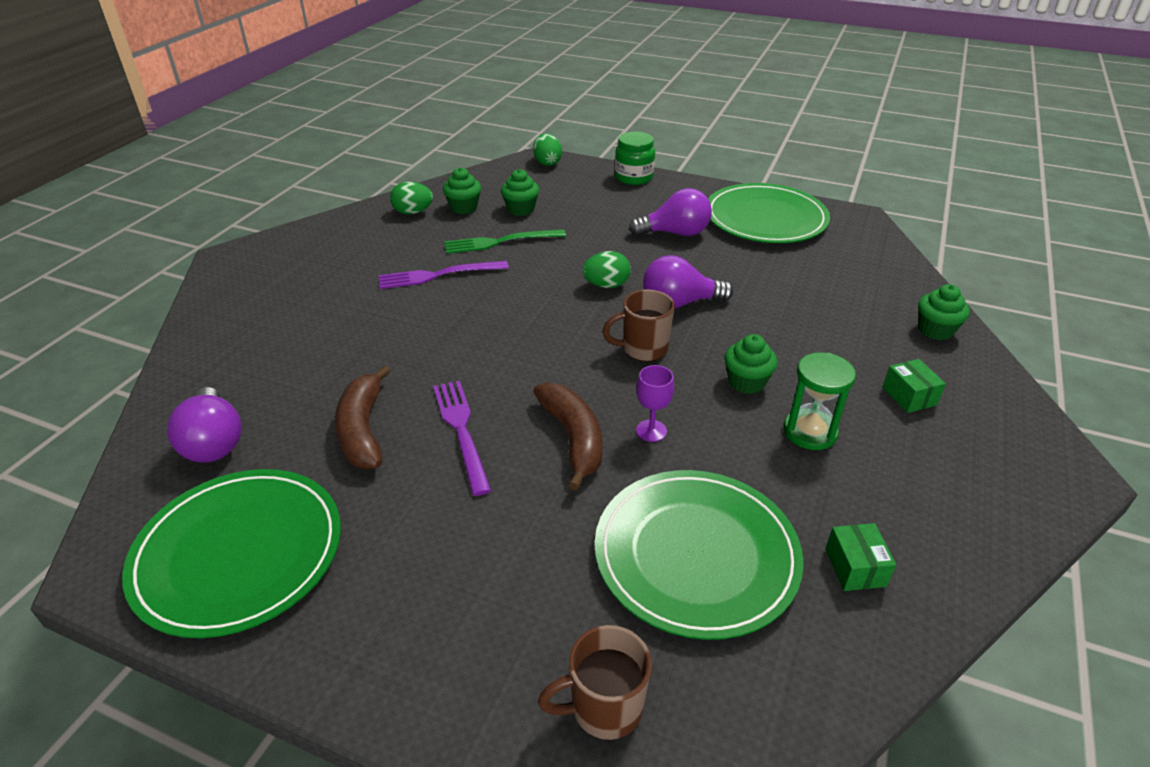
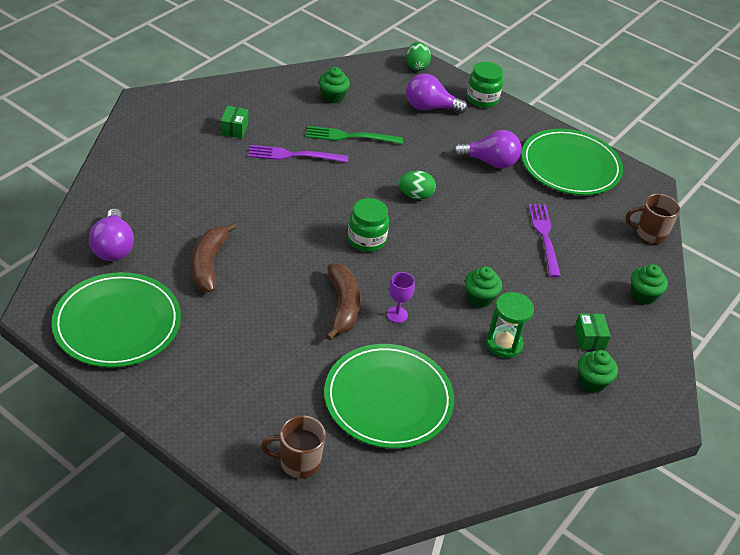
camera: 10 degrees right, 5 degrees up
green egg [390,182,433,214] -> none
purple fork [433,381,492,496] -> purple fork moved to [528,204,561,278]
green cupcake [501,169,539,216] -> green cupcake moved to [578,350,618,393]
brown mug [603,289,675,362] -> brown mug moved to [625,194,680,244]
purple light bulb [643,255,733,309] -> purple light bulb moved to [406,74,468,114]
green box [825,523,896,591] -> green box moved to [221,106,248,138]
none -> green jar [348,198,389,252]

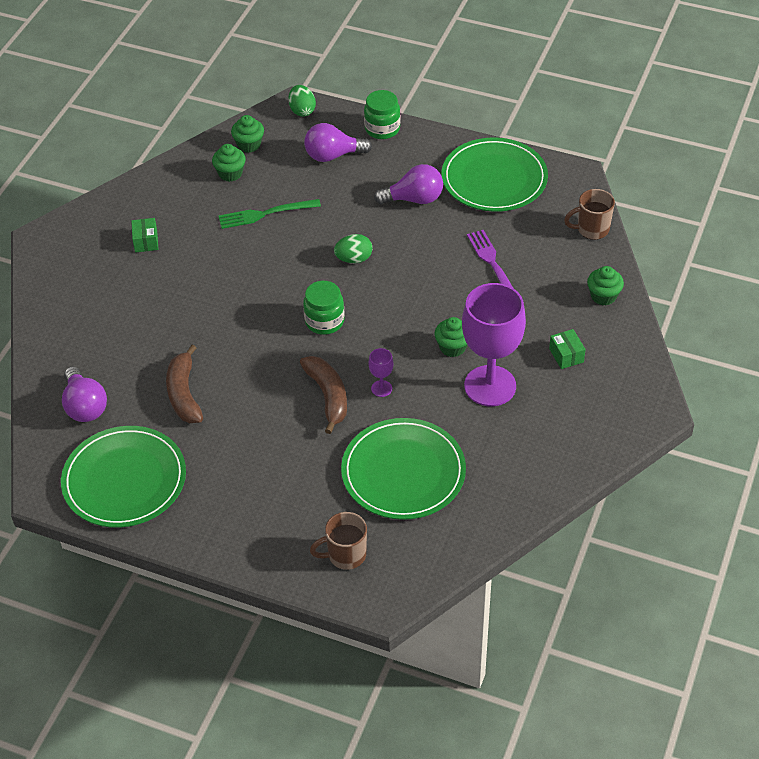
camera: 10 degrees left, 5 degrees up
purple fork [248,145,348,163] -> none
green hourglass [486,292,534,358] -> purple goblet [462,283,526,406]
green cupcake [578,350,618,393] -> green cupcake moved to [231,115,264,153]

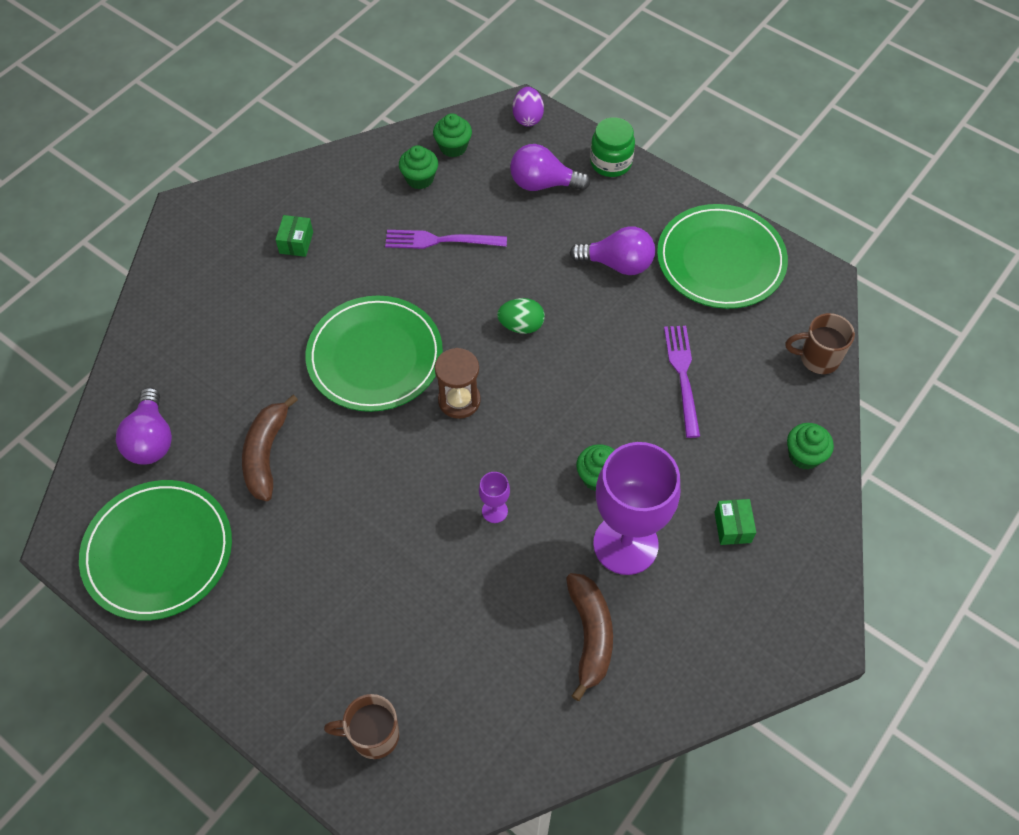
camera: 15 degrees right, 10 degrees up
green fork [219,199,321,229] -> purple fork [385,230,507,249]
green egg [288,85,316,117] -> purple egg [513,87,544,127]
brown banana [300,356,347,434] -> brown banana moved to [566,573,613,701]
green jar [303,281,344,335] -> brown hourglass [435,348,481,419]
green plate [341,418,466,520] -> green plate moved to [306,296,443,412]

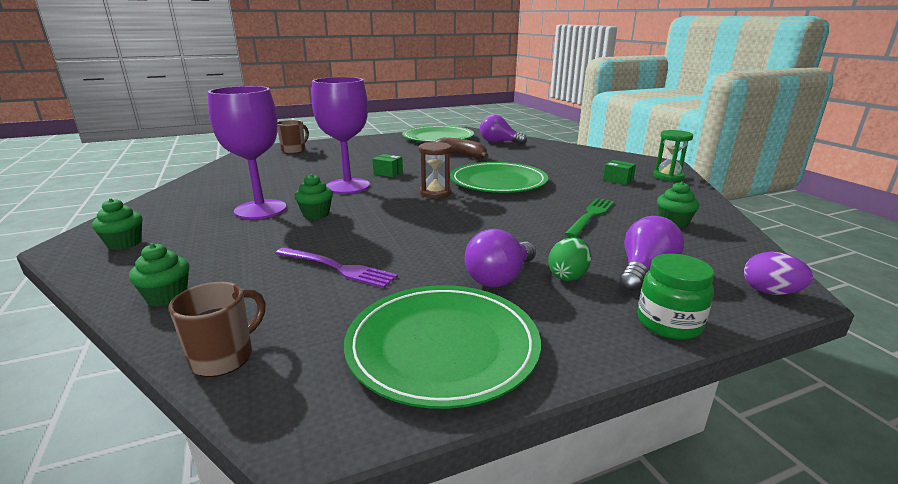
camera: 120 degrees right, 35 degrees down
purple fork [385,230,507,249] -> green fork [565,198,615,238]
green cupcake [433,113,472,157] -> green cupcake moved to [92,198,143,250]
purple goblet [479,472,510,523] -> purple goblet [312,77,370,194], size x2.47
green egg [497,298,545,334] -> green egg moved to [548,237,591,281]
brown banana [566,573,613,701] -> none
green box [714,499,756,545] -> green box moved to [372,154,403,177]
none -> green hourglass [653,130,693,181]

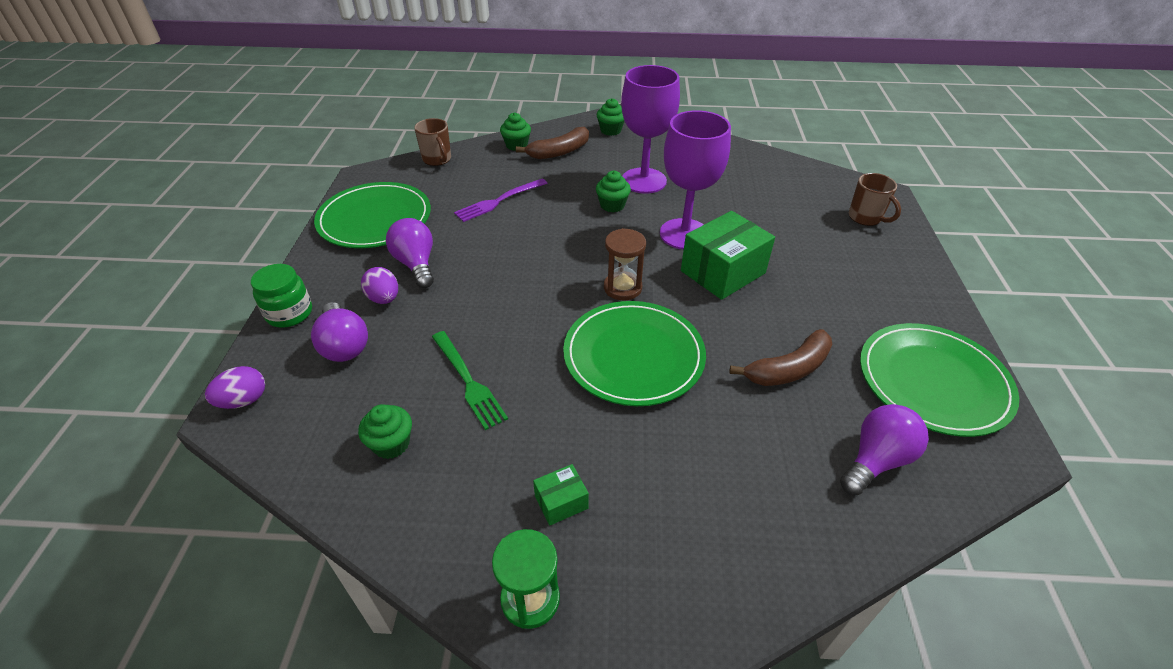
camera: 115 degrees right, 20 degrees up
green box [372,154,403,177] -> green box [681,211,775,300], size x2.14
green egg [548,237,591,281] -> purple egg [361,267,398,304]
none -> brown banana [516,127,589,159]

